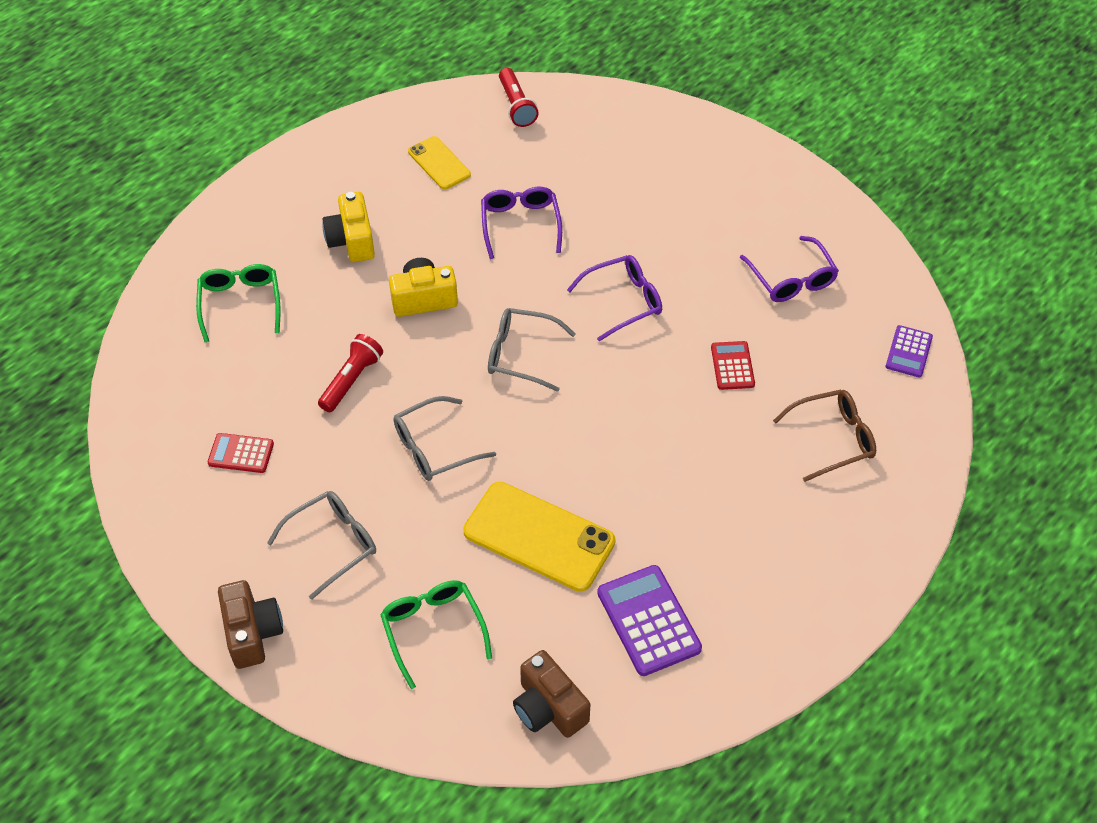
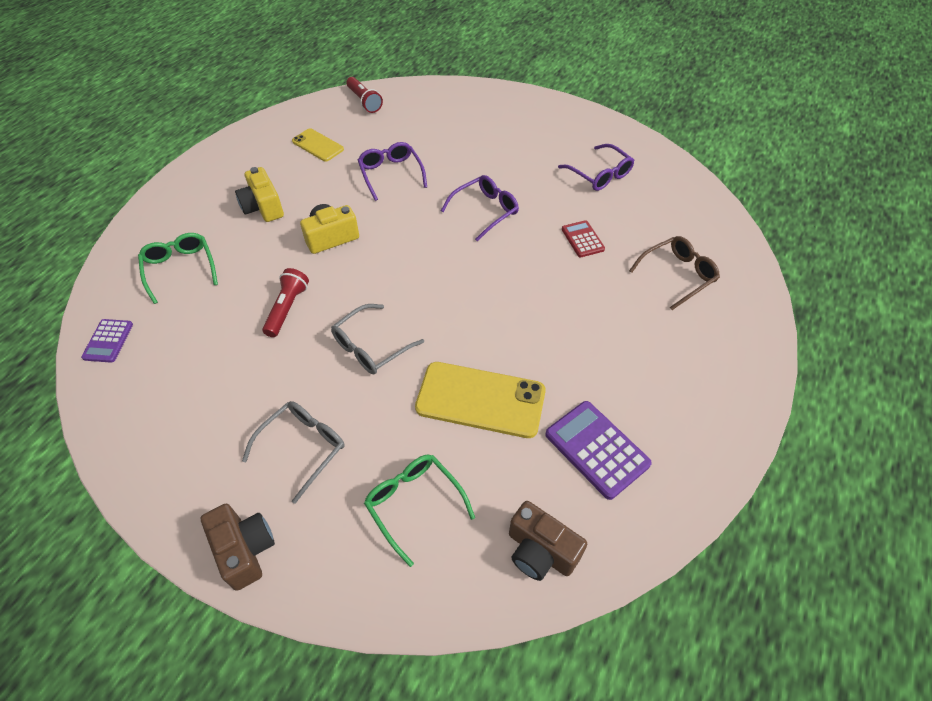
camera: 15 degrees left, 0 degrees up
red calculator [208,433,274,473] -> none
grey glasses [488,308,576,392] -> none
purple calculator [886,325,933,377] -> purple calculator moved to [81,319,133,363]

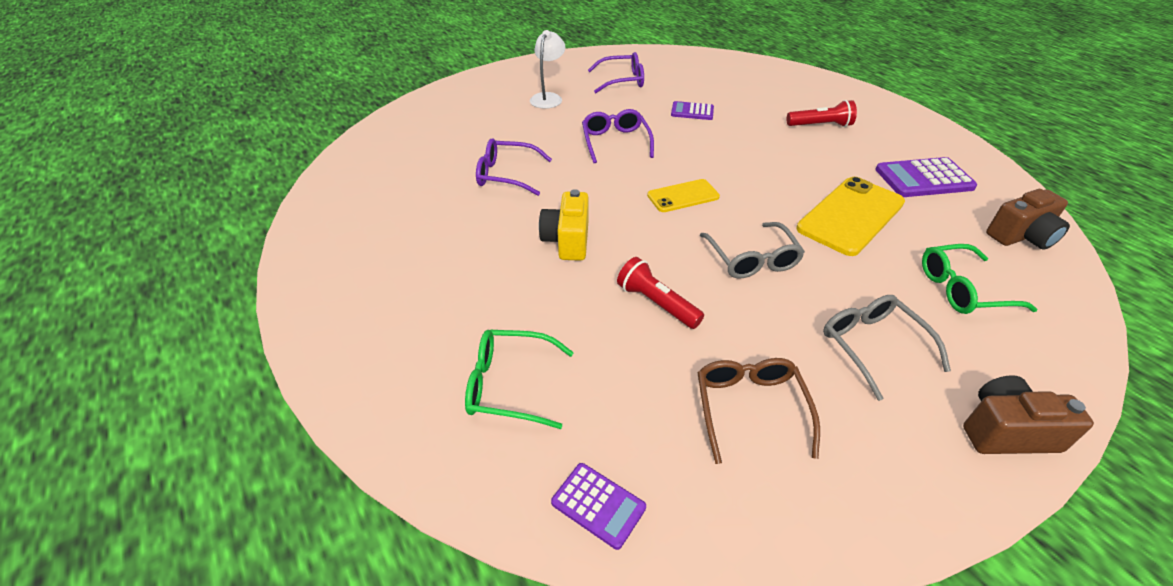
camera: 60 degrees left, 10 degrees down
yellow camera [235,167,284,222] -> none
yellow phone [292,128,344,162] -> yellow phone moved to [647,179,720,212]
red flashlight [346,77,383,113] -> red flashlight moved to [787,100,857,127]
red calculator [562,220,605,257] -> purple calculator [671,101,714,120]
brown glasses [629,236,720,310] -> brown glasses moved to [697,358,820,464]
none -> white lamp [530,30,565,109]

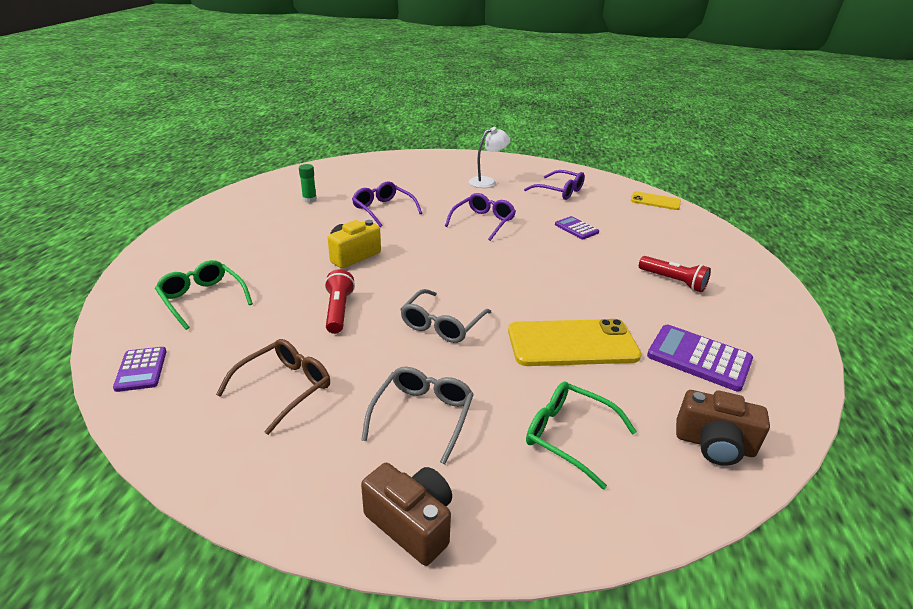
camera: 40 degrees right, 10 degrees down
yellow phone [647,179,720,212] -> yellow phone moved to [631,191,681,210]
none -> green glue stick [299,164,317,203]

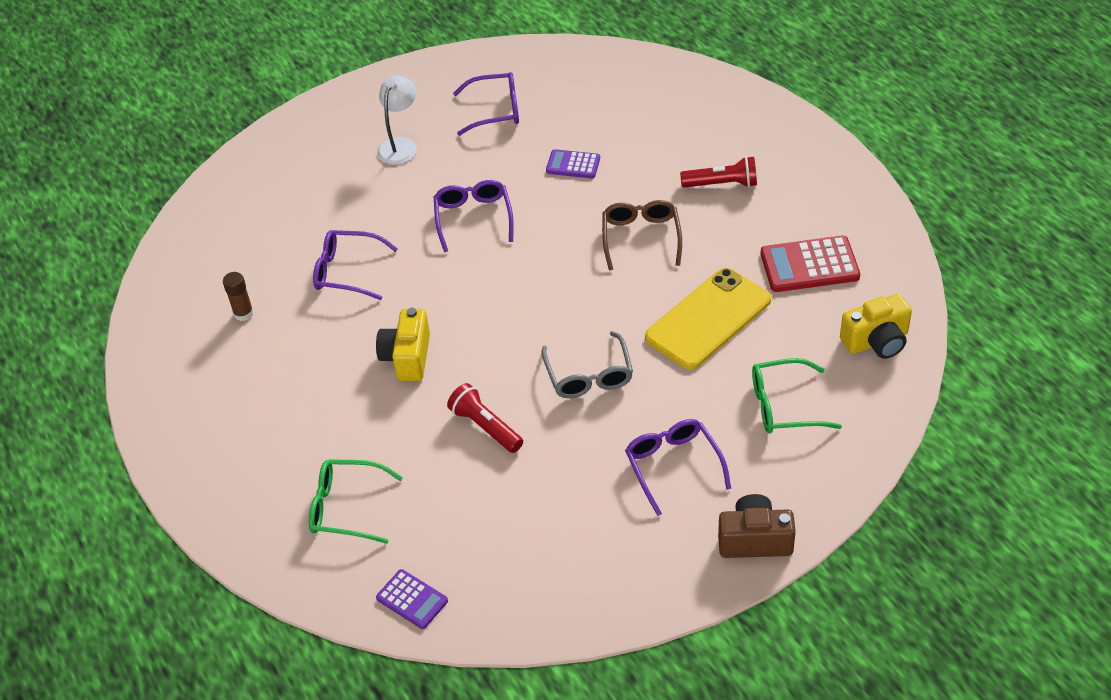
camera: 35 degrees left, 15 degrees up
brown glasses [216,339,330,435] -> brown glasses moved to [602,200,682,270]
green glue stick [299,164,317,203] -> brown glue stick [223,272,254,321]
grey glasses [361,367,474,464] -> purple glasses [625,419,731,516]
yellow phone [631,191,681,210] -> none
purple calculator [647,324,753,391] -> red calculator [761,236,860,292]
brown camera [676,390,770,466] -> yellow camera [840,294,912,359]

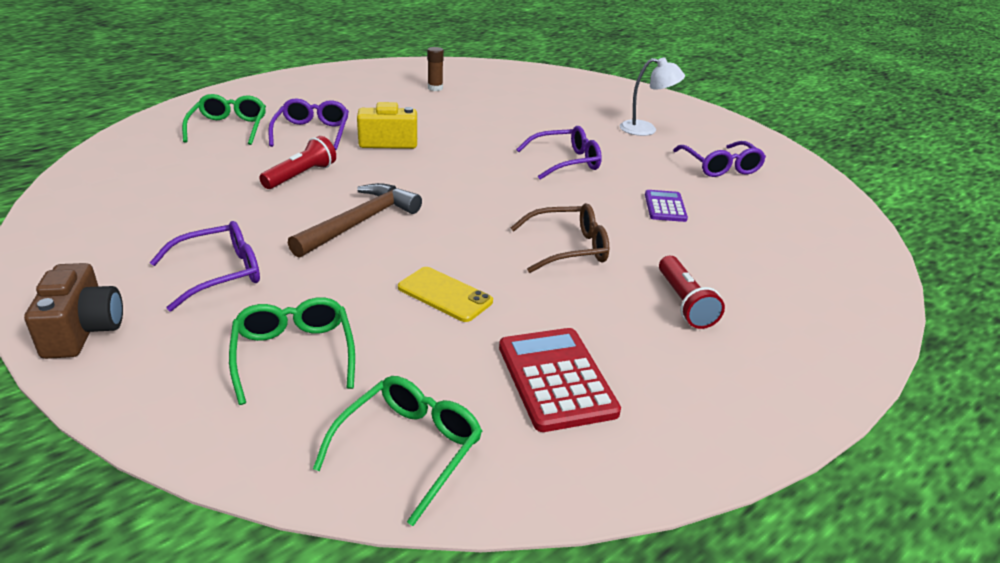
camera: 75 degrees right, 15 degrees down
purple glasses [313,230,398,300] -> purple glasses moved to [269,98,349,150]
purple calculator [376,569,448,629] -> none
grey glasses [541,331,633,398] -> brown hammer [288,183,422,258]
yellow phone [645,268,771,370] -> yellow phone [398,267,493,322], size x0.58
yellow camera [840,294,912,359] -> green glasses [313,376,482,526]

